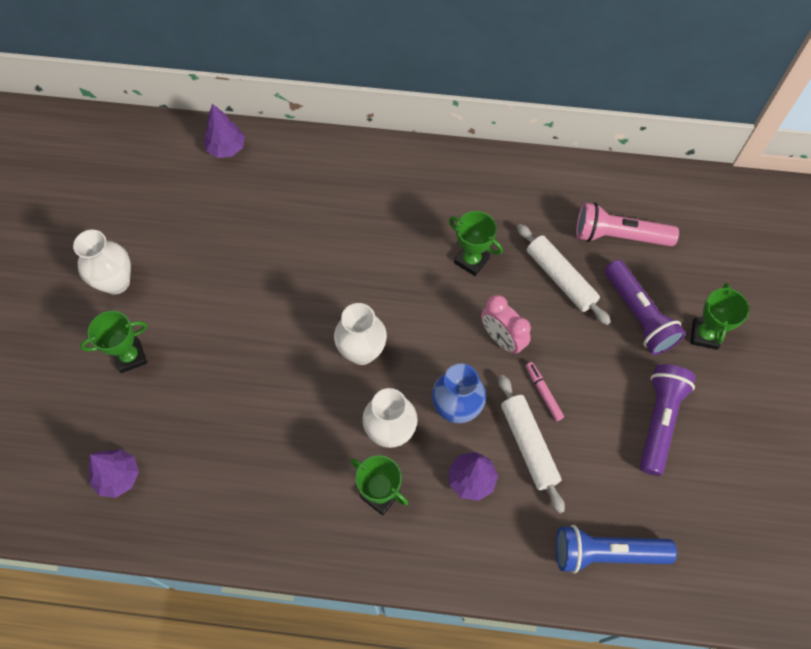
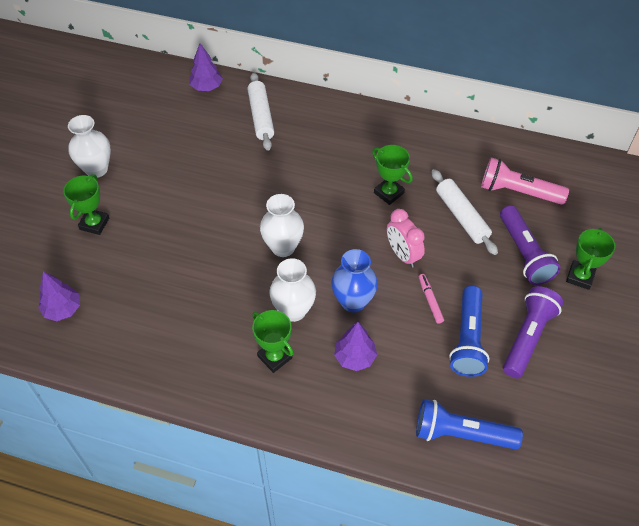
camera: 10 degrees right, 10 degrees down
green trophy [80,311,147,373] -> green trophy turned 60 degrees counterclockwise [63,174,109,235]
white rolling pin [499,375,565,513] -> white rolling pin moved to [247,72,274,151]
none -> blue flashlight [449,286,489,377]

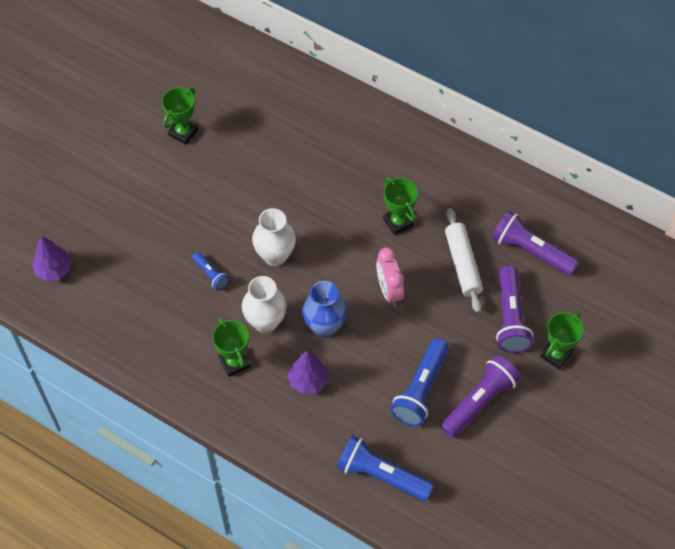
camera: 15 degrees right, 5 degrees up
green trophy [63,174,109,235] -> green trophy moved to [161,87,198,145]
white vase [68,115,111,178] -> none
purple tree [189,43,223,91] -> none
white rolling pin [247,72,274,151] -> none
pink marker [419,274,444,324] -> none
pink flashlight [481,158,569,205] -> purple flashlight [492,210,579,276]
none -> blue flashlight [192,252,229,290]

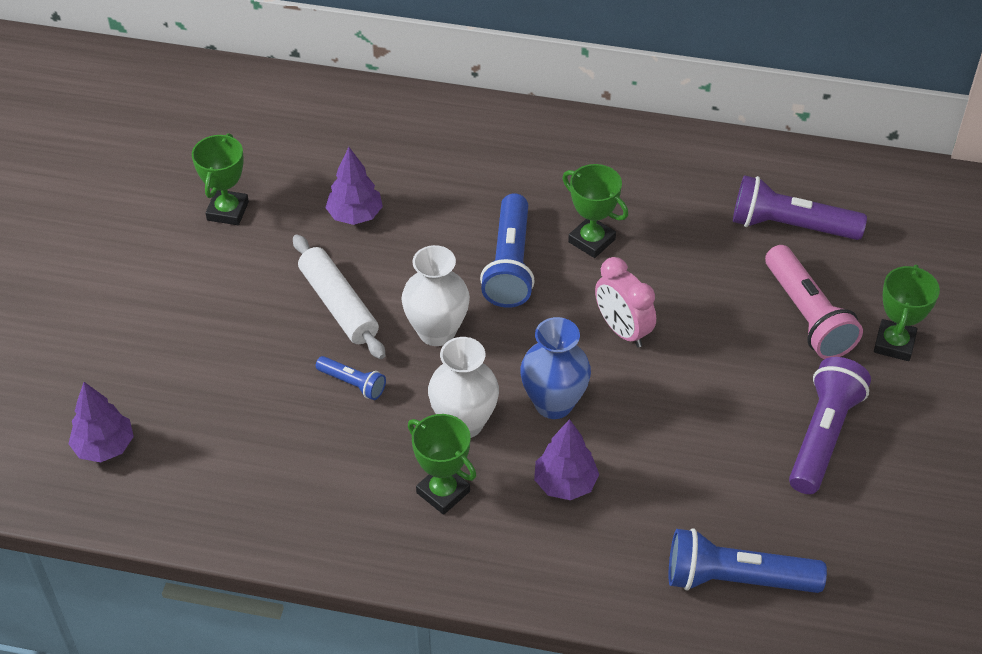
camera: 20 degrees left, 10 degrees down
blue flashlight [390,339,449,426] -> blue flashlight moved to [480,193,535,308]
white rolling pin [445,208,483,313] -> white rolling pin moved to [293,234,385,359]
purple flashlight [496,265,533,353] -> pink flashlight [765,245,863,359]
none -> purple tree [325,147,383,225]

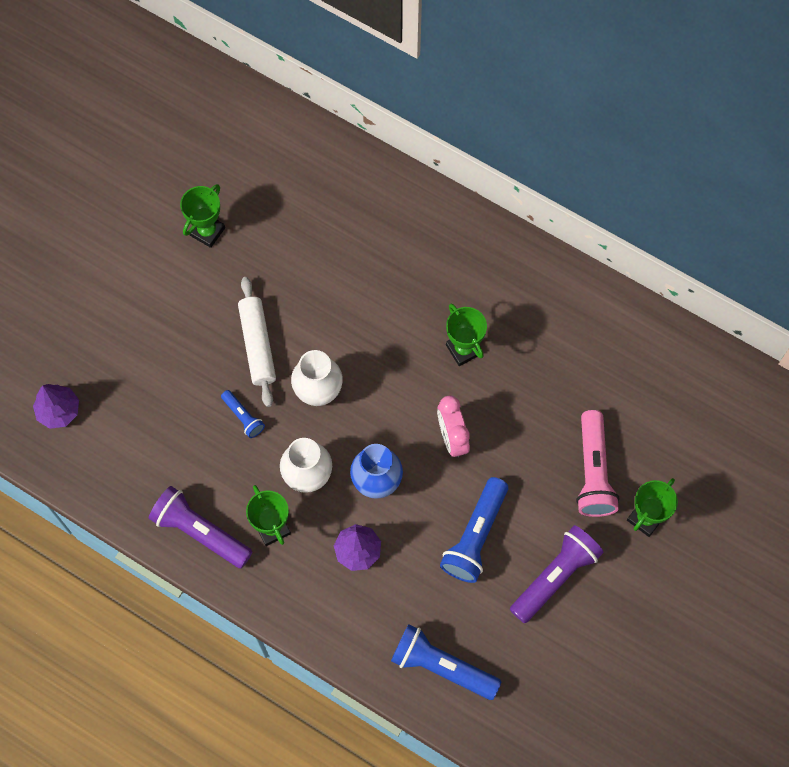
camera: 20 degrees right, 20 degrees up
purple tree [325,147,383,225] -> none
blue flashlight [480,193,535,308] -> blue flashlight moved to [440,477,508,583]
purple flashlight [733,175,867,240] -> purple flashlight moved to [149,486,253,568]

